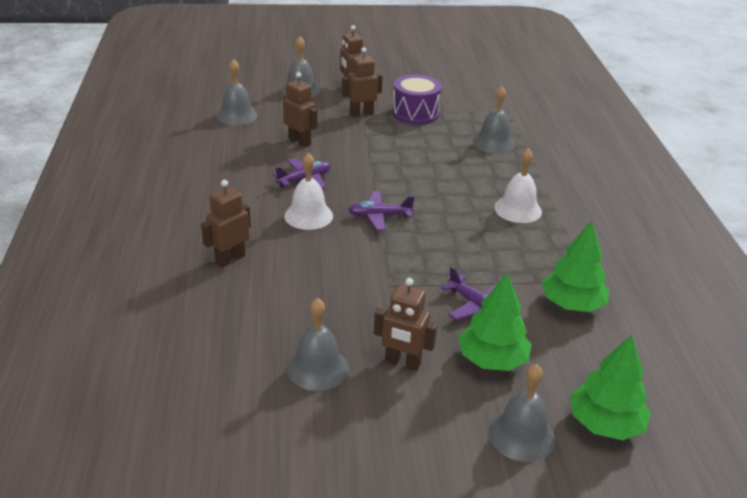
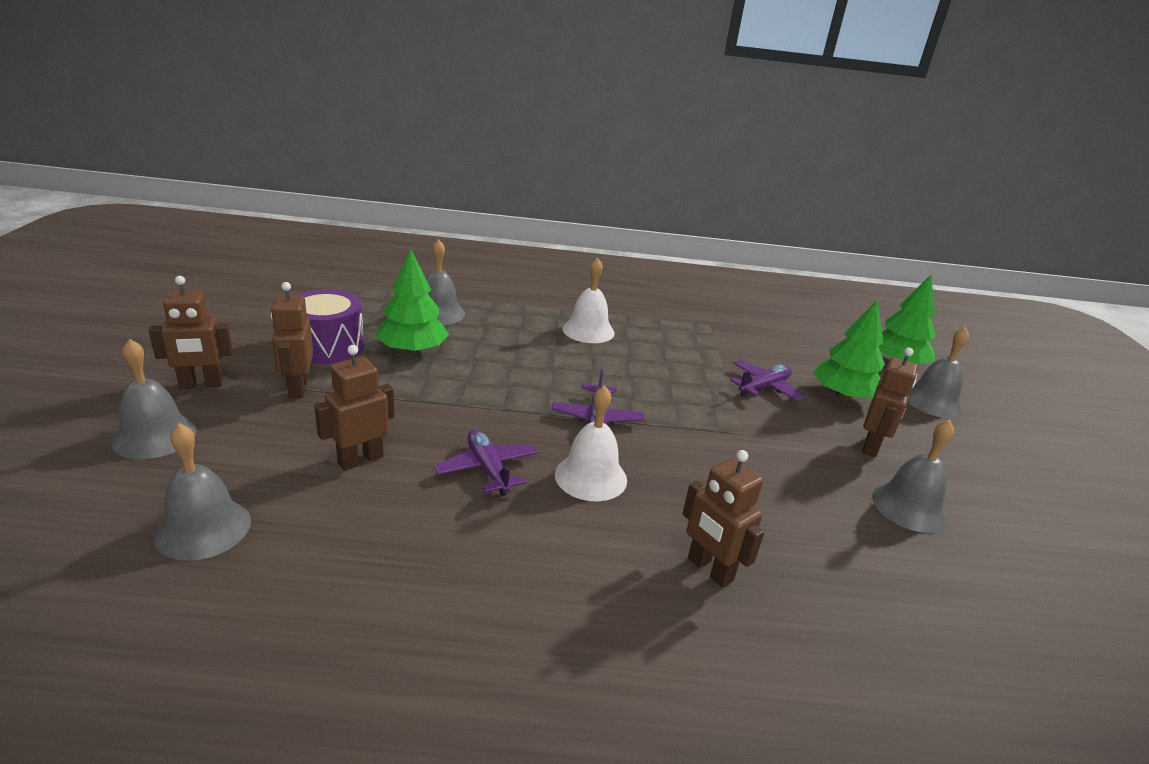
camera: 85 degrees left, 5 degrees down
green tree [542,221,609,312] -> green tree moved to [376,249,449,354]

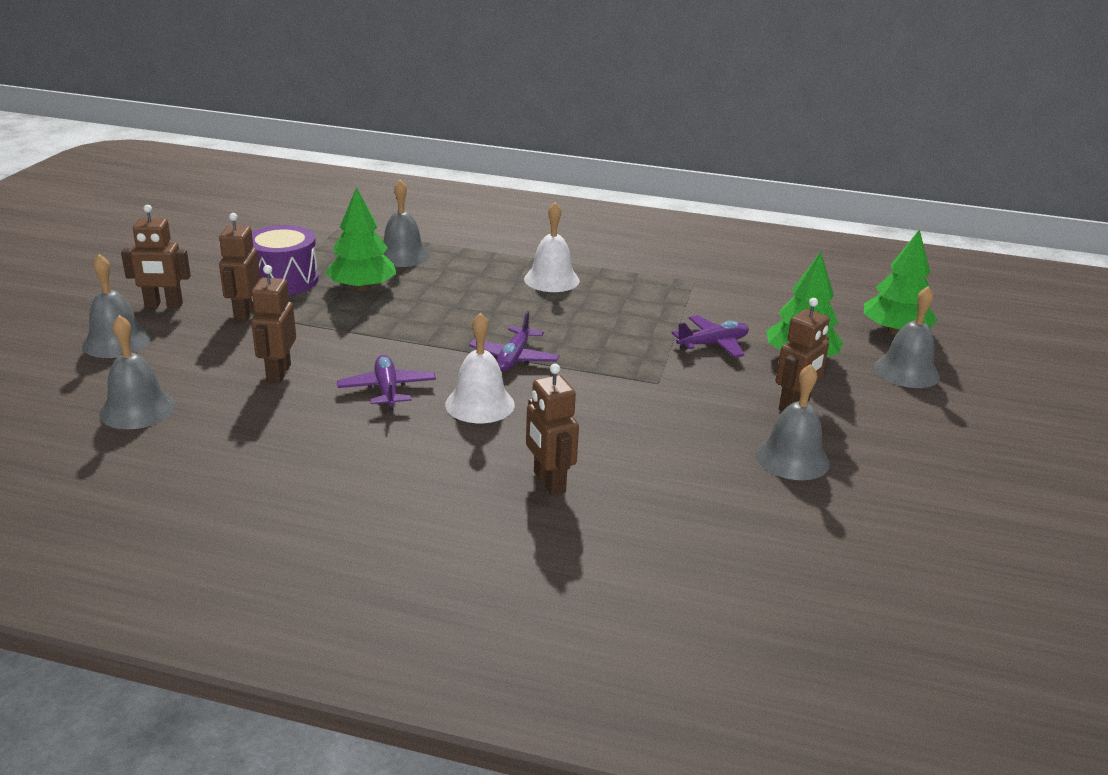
camera: 15 degrees right, 0 degrees up
brown robot [314,345,394,471] -> brown robot turned 60 degrees counterclockwise [251,265,296,383]

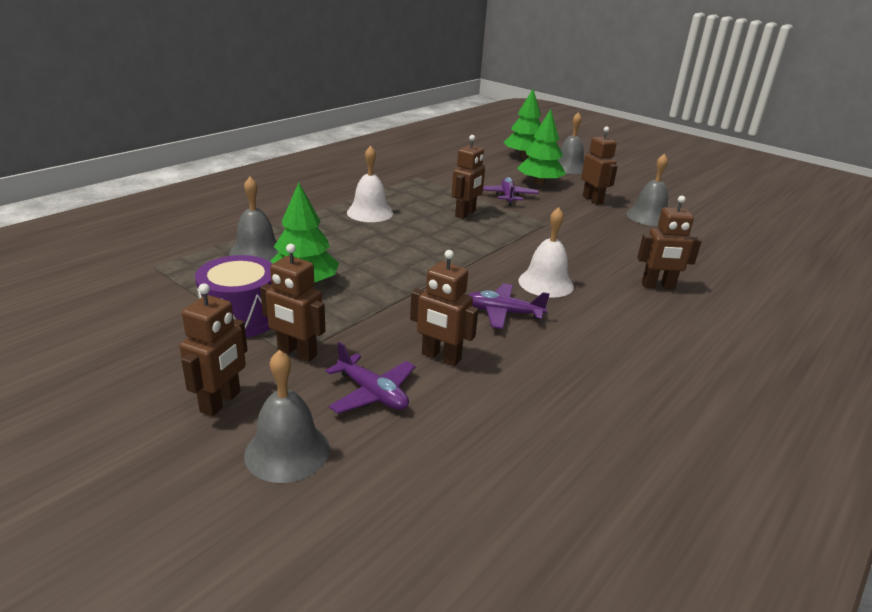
camera: 65 degrees left, 0 degrees up
grey bell [99,315,176,429] -> none
purple plane [469,311,559,371] -> purple plane moved to [326,342,415,414]
none -> brown robot [452,135,485,219]

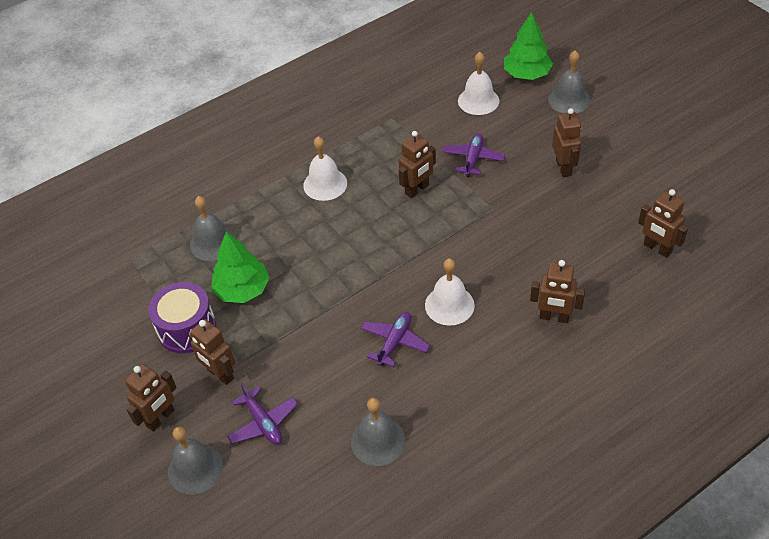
camera: 20 degrees right, 20 degrees up
brown robot [410,250,478,366] -> brown robot moved to [638,189,688,258]
purple plane [469,283,550,329] -> purple plane turned 90 degrees clockwise [361,312,430,367]
green tree [517,109,566,185] -> none
grey bell [627,153,668,226] -> grey bell moved to [351,398,406,466]
none -> white bell [458,52,499,115]

